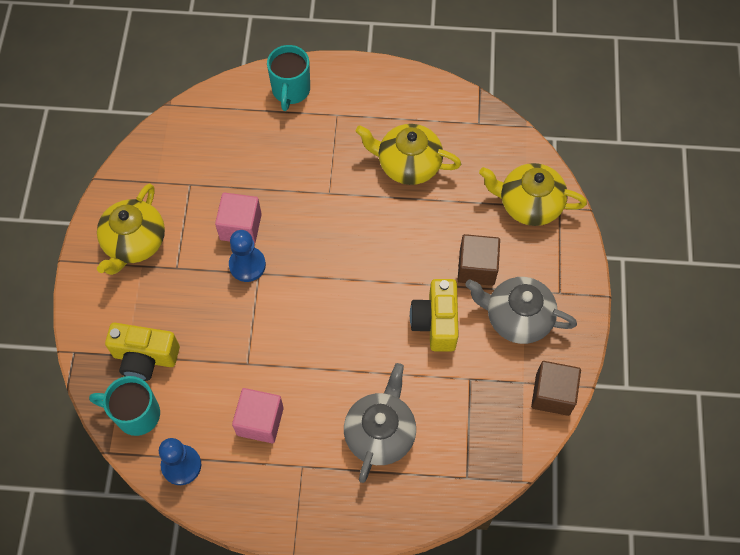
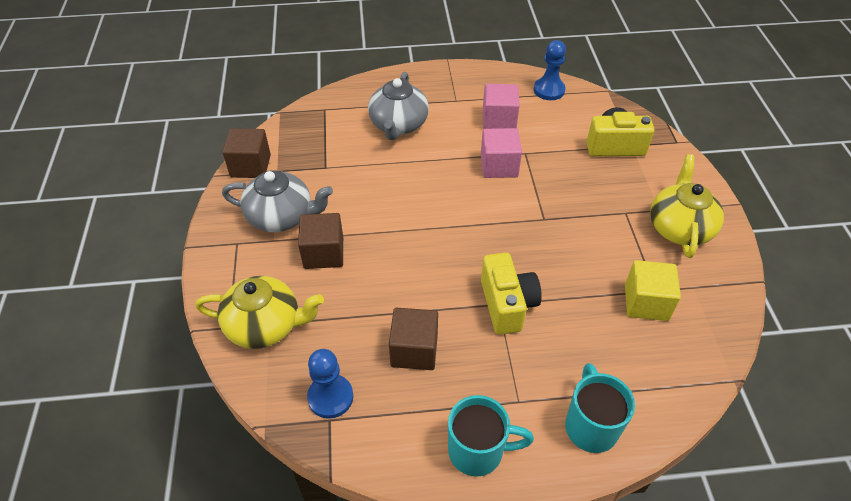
camera: 170 degrees right, 15 degrees down
turquoise mug [89,376,160,436] -> turquoise mug moved to [448,395,534,477]
pink cube [215,192,262,244] -> pink cube moved to [481,128,522,178]
blue pawn [229,230,266,282] -> blue pawn moved to [307,349,353,419]
yellow teapot [356,124,461,185] -> brown cube [389,308,438,370]
yellow camera [410,279,459,352] -> yellow camera moved to [481,252,542,335]
none -> yellow cube [625,260,681,321]

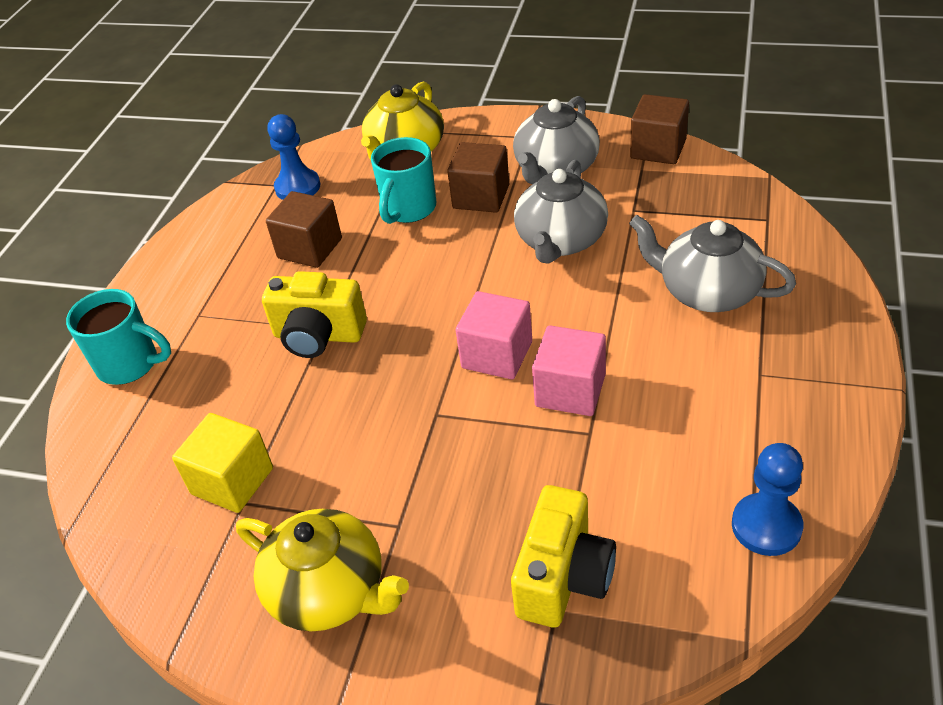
camera: 115 degrees right, 5 degrees down
turquoise mug [448,395,534,477] -> turquoise mug moved to [371,137,436,224]
pink cube [483,84,520,129] -> pink cube moved to [456,291,532,379]
none -> grey teapot [514,160,608,264]

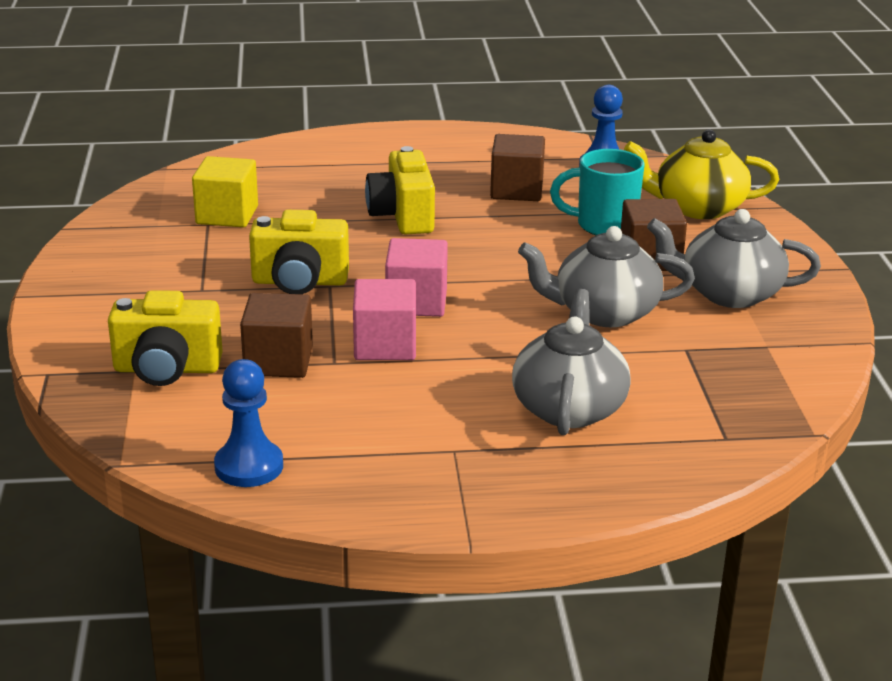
camera: 65 degrees right, 15 degrees down
turquoise mug [66,289,171,385] -> none
yellow teapot [236,509,409,632] -> none
brown cube [630,94,689,164] -> brown cube moved to [240,293,313,378]
none -> yellow camera [249,210,349,294]

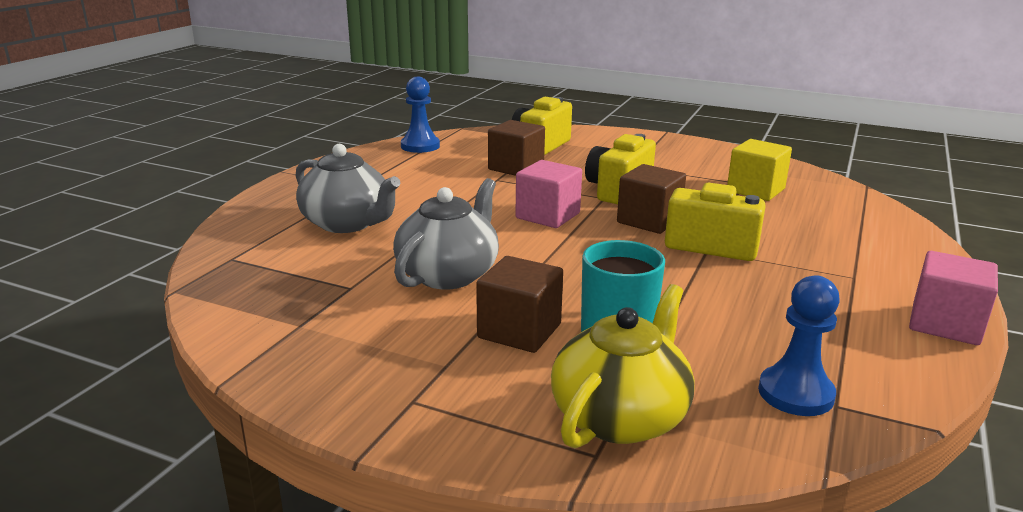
camera: 120 degrees right, 5 degrees down
pink cube [353,279,416,360] -> pink cube moved to [909,251,998,345]
brown cube [490,134,545,201] -> brown cube moved to [617,164,686,234]
grey teapot [647,209,821,308] -> none

